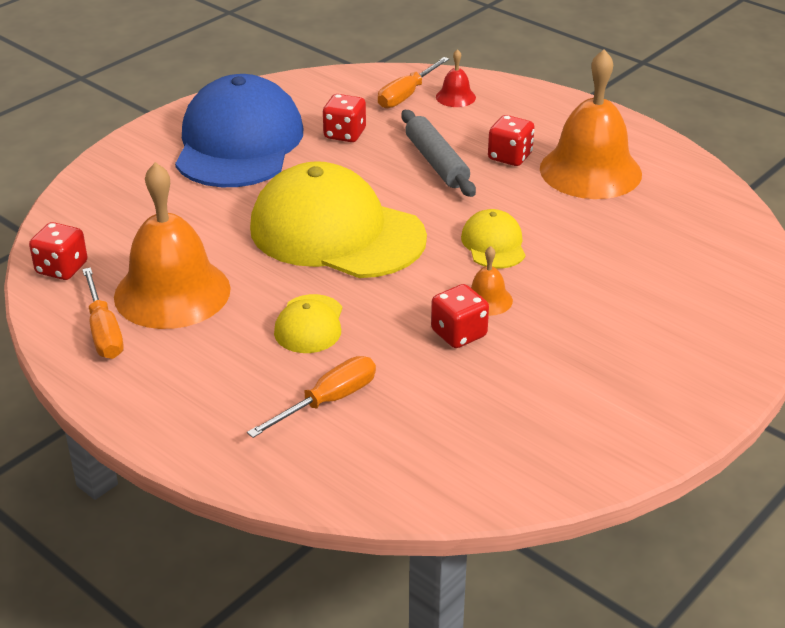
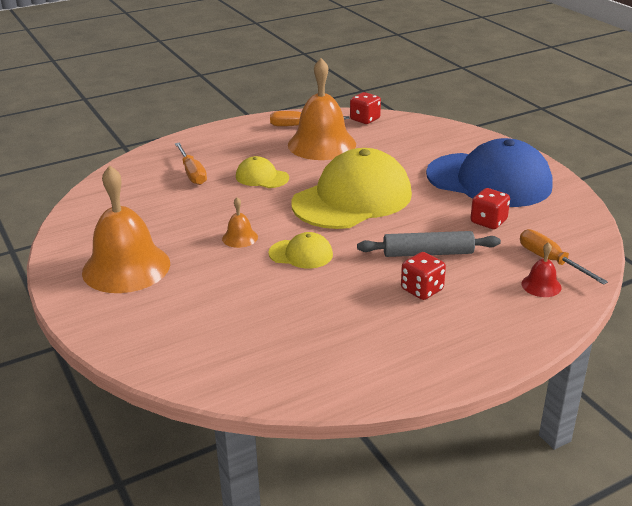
camera: 110 degrees right, 5 degrees down
red dice [431,284,489,348] -> none
orange bell [540,49,642,199] -> orange bell moved to [82,165,170,293]

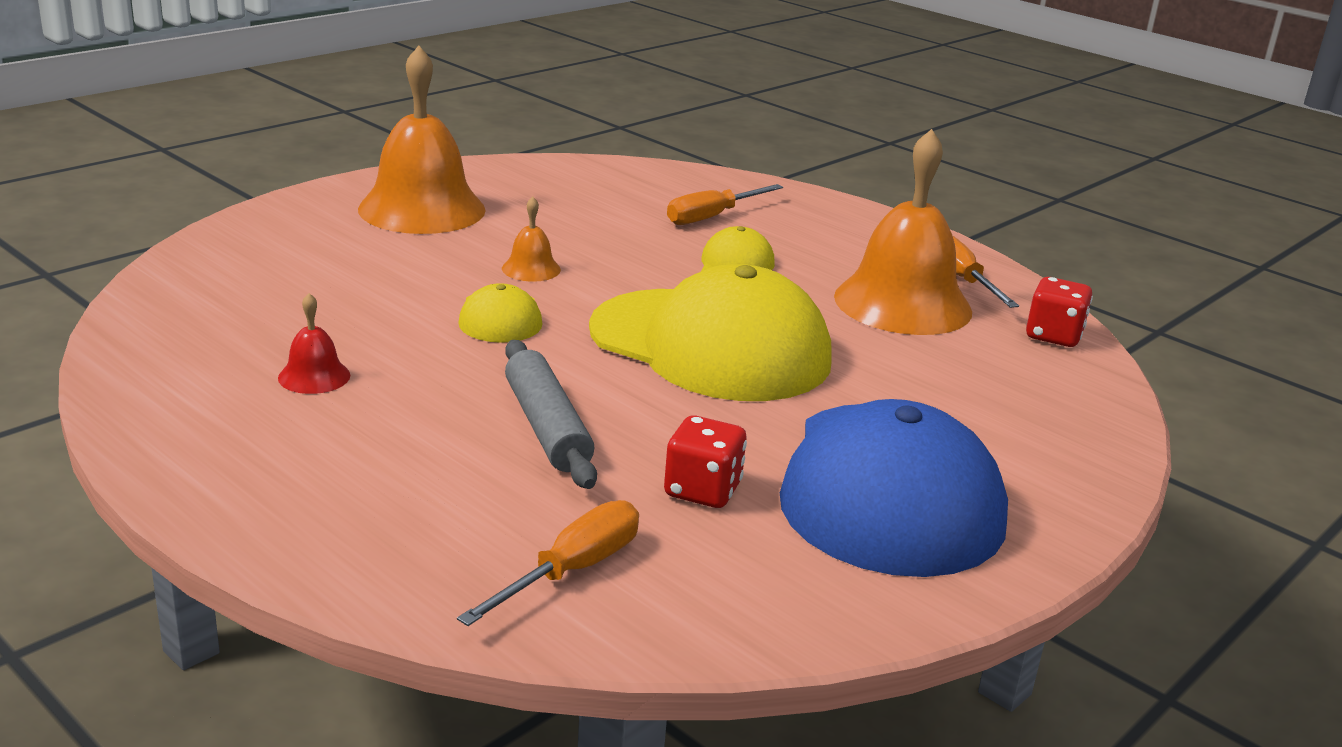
camera: 70 degrees right, 5 degrees down
red dice [401,252,446,300] -> none
red bell [521,242,562,297] -> red bell moved to [278,293,350,394]

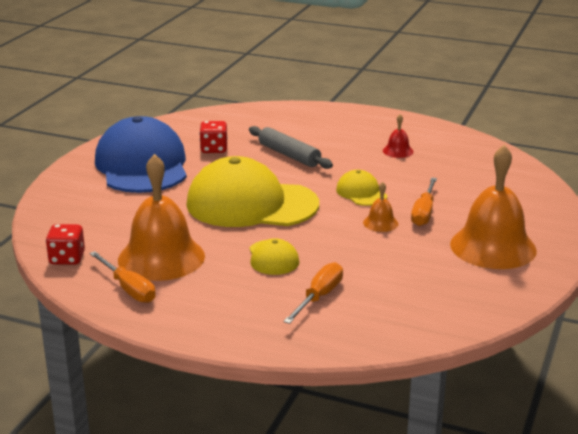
camera: 160 degrees right, 0 degrees up
orange screwdriver [457,500,639,626] -> orange screwdriver moved to [411,178,437,226]

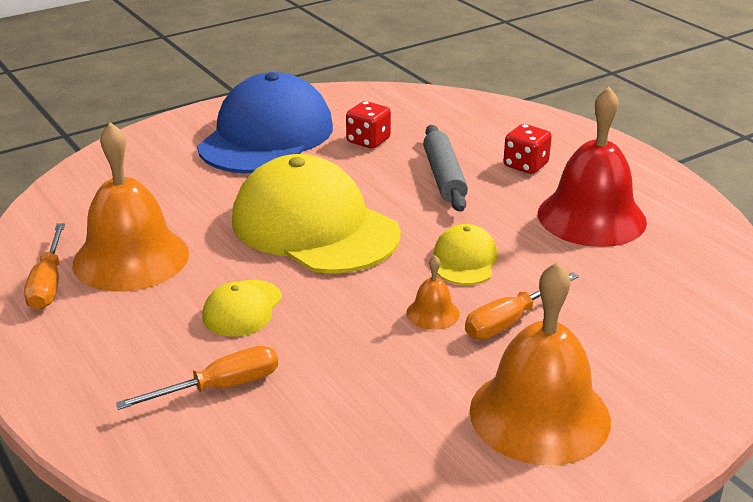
camera: 35 degrees right, 5 degrees up
red dice [46,224,85,265] -> red dice moved to [503,124,552,174]
red bell [383,114,413,158] -> red bell [538,87,647,247], size x2.32

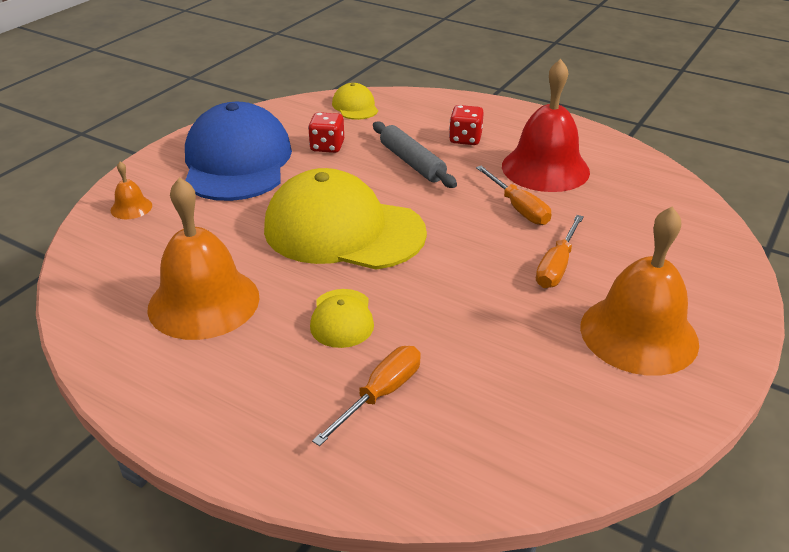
camera: 25 degrees left, 5 degrees up
orange screwdriver [24,223,65,310] -> orange screwdriver moved to [476,166,551,225]
orange bell [406,255,460,330] -> orange bell moved to [111,162,152,219]
yellow cap [434,224,498,285] -> yellow cap moved to [332,83,378,120]

